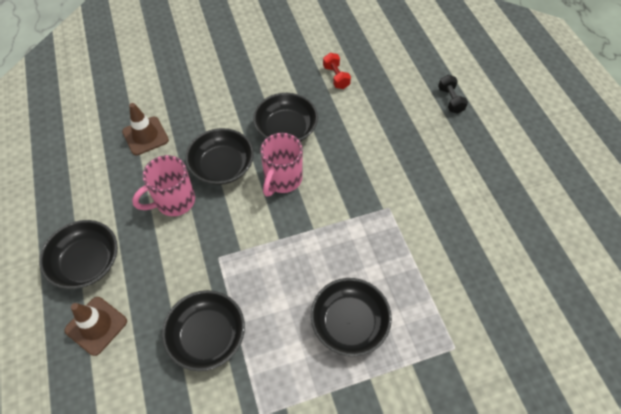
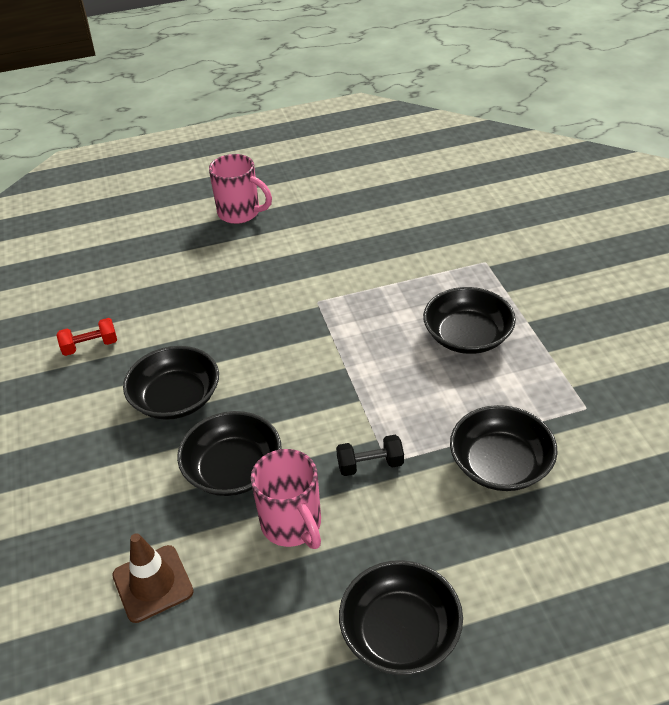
camera: 85 degrees left, 15 degrees down
brown traffic cone [65,297,127,356] -> none
pink mug [260,133,303,196] -> pink mug moved to [209,154,272,224]
black dumbbell [438,75,468,114] -> black dumbbell moved to [336,435,404,476]

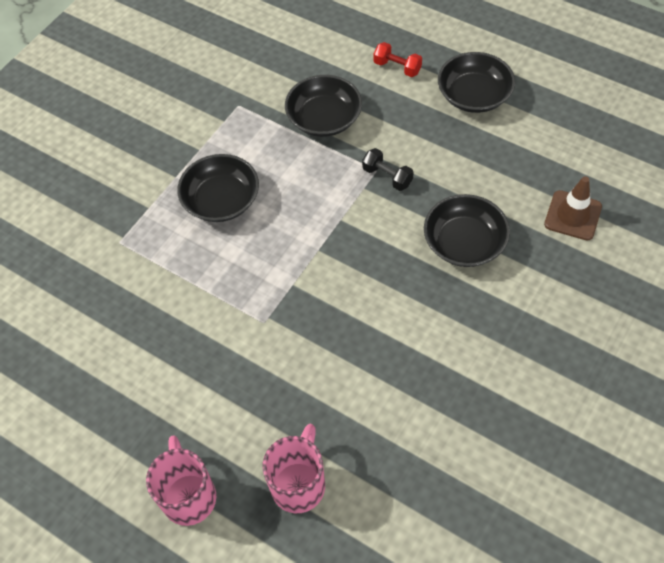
camera: 130 degrees left, 15 degrees up
red dumbbell [56,318,117,356] -> red dumbbell moved to [374,42,422,77]
black bowl [123,346,219,420] -> none
pink mug [251,449,321,549] -> pink mug moved to [263,424,325,513]

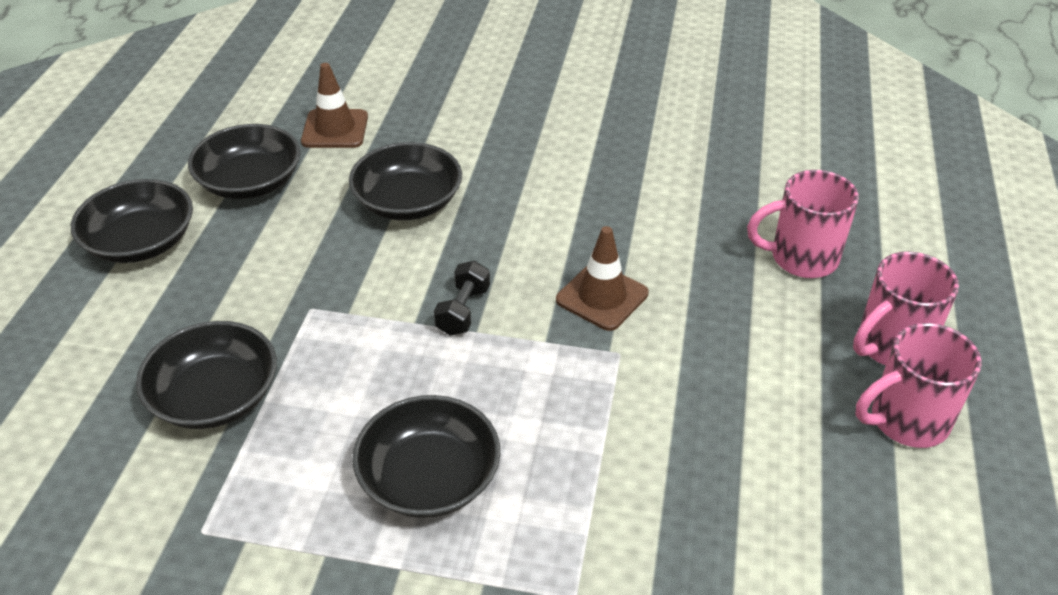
camera: 115 degrees left, 15 degrees down
black dumbbell [362,148,413,191] -> black dumbbell moved to [434,261,490,336]
red dumbbell [374,42,422,77] -> none
none -> black bowl [188,124,300,199]
none -> brown traffic cone [556,226,649,331]
none -> pink mug [855,323,982,448]

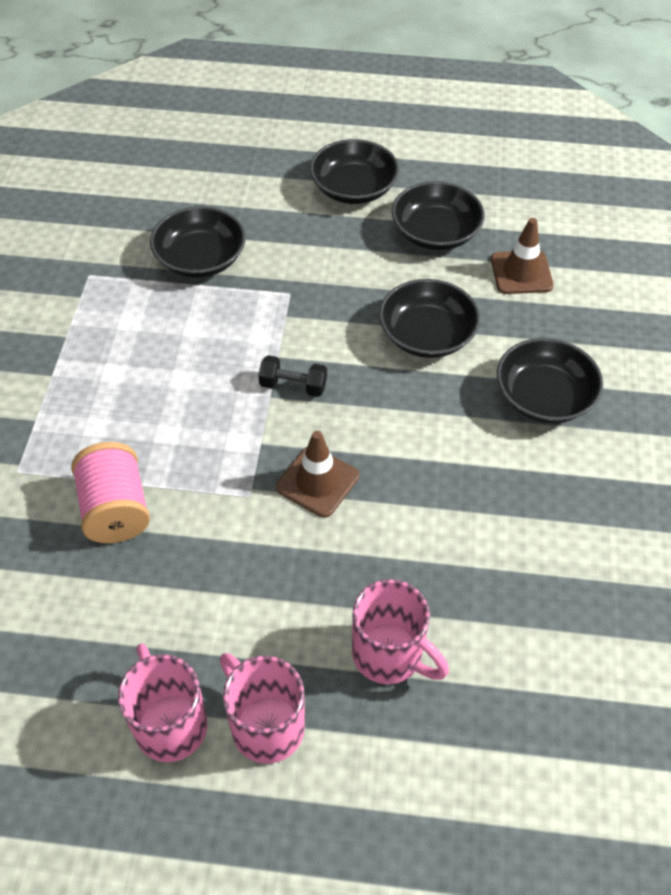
camera: 85 degrees right, 10 degrees up
black bowl [352,395,500,518] -> black bowl moved to [497,338,603,423]
pink mug [747,170,859,278] -> pink mug turned 135 degrees clockwise [352,579,449,684]
none -> pink spool [71,442,150,543]

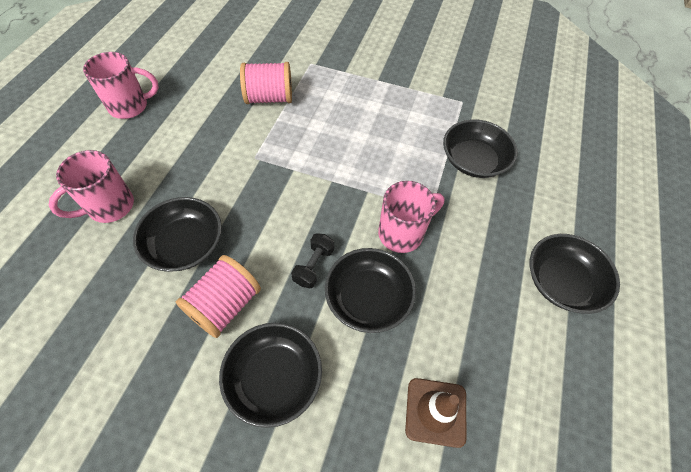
camera: 100 degrees right, 5 degrees up
pink mug [220,653,305,764] -> pink mug moved to [378,181,444,253]
black dumbbell [259,355,327,397] -> black dumbbell moved to [291,233,334,288]
brown traffic cone [276,431,359,518] -> none
black bowl [392,181,485,250] -> black bowl moved to [133,197,222,272]
none -> pink spool [176,255,261,338]

